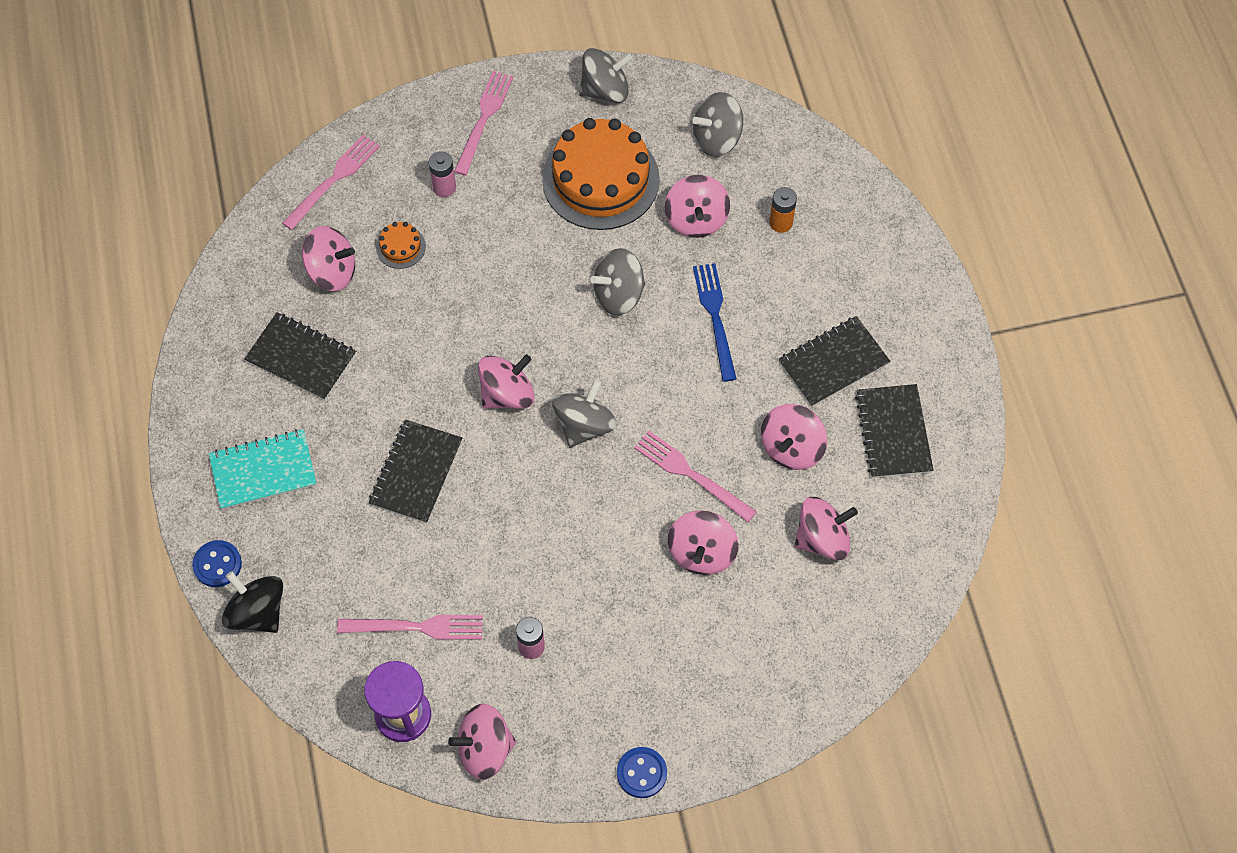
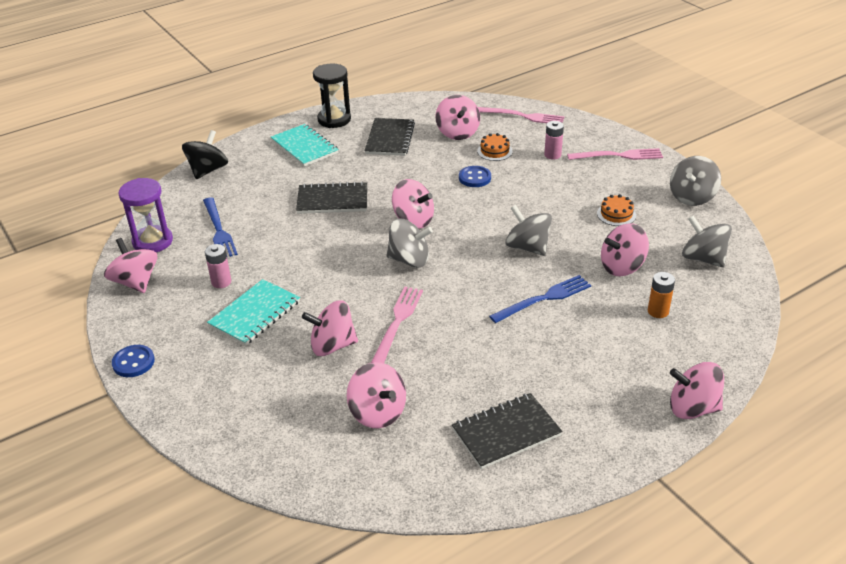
camera: 70 degrees right, 25 degrees down
blue button [192,540,242,587] -> blue button moved to [459,166,491,187]
pink fork [337,615,483,640] -> blue fork [203,197,238,257]
orange cake [542,118,660,230] -> orange cake [597,194,636,226], size x0.42
grey spinning top [579,48,633,103] -> grey spinning top turned 75 degrees clockwise [670,156,721,206]
pink spinning top [761,404,827,470] -> pink spinning top moved to [670,362,724,419]
black notebook [779,316,891,407] -> none
none -> turquoise notebook [207,279,300,346]
none -> black hourglass [313,64,351,128]

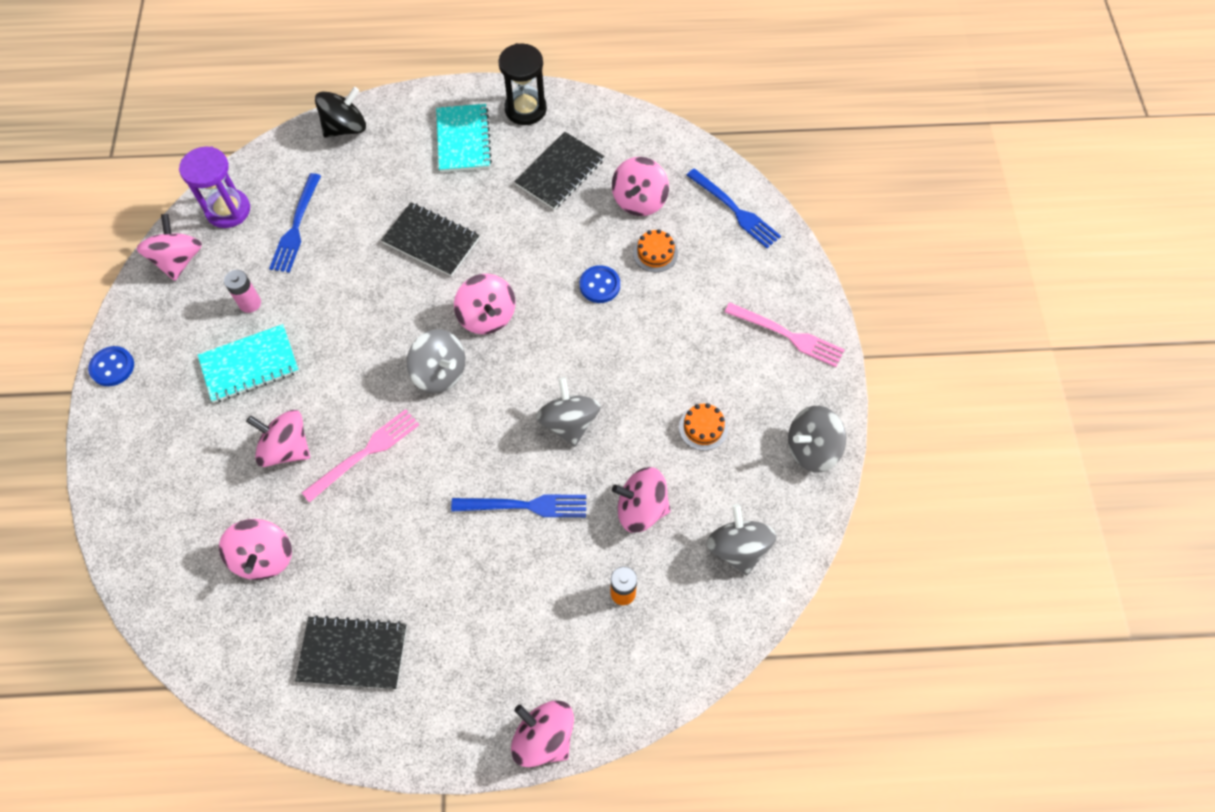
camera: 30 degrees right, 25 degrees up
pink fork [478,107,564,123] -> blue fork [687,169,781,248]
pink battery [544,121,564,160] -> none

